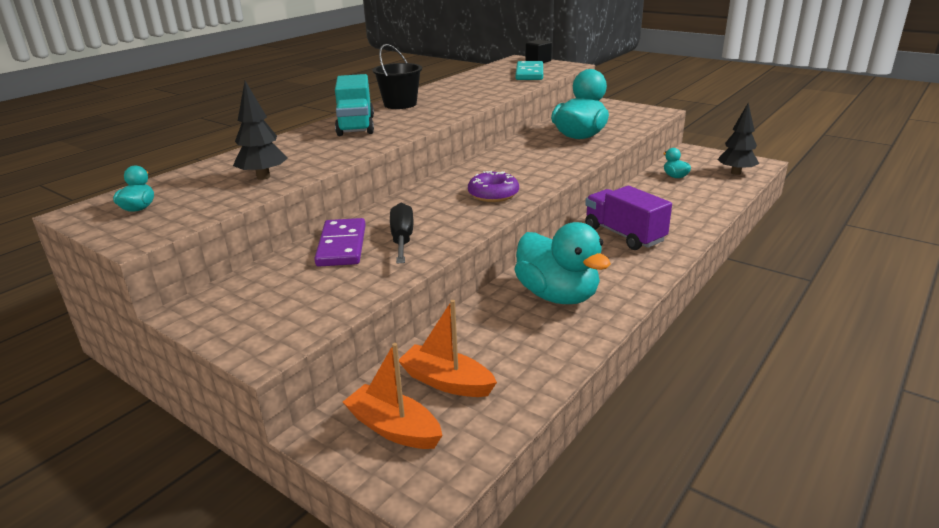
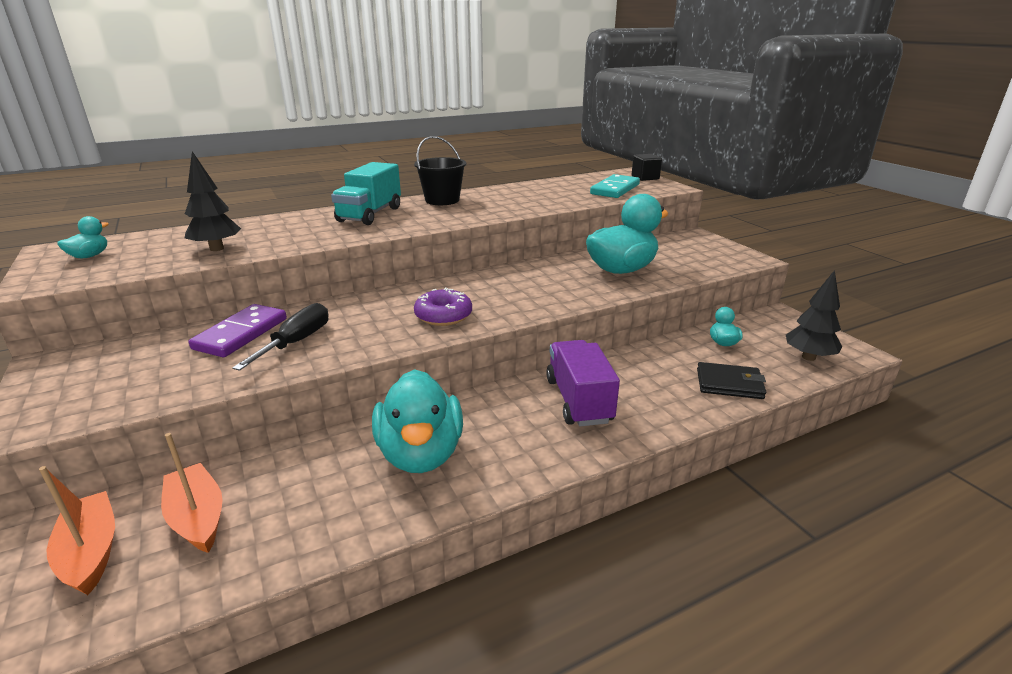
camera: 25 degrees right, 0 degrees up
none -> black wallet [697,362,766,399]

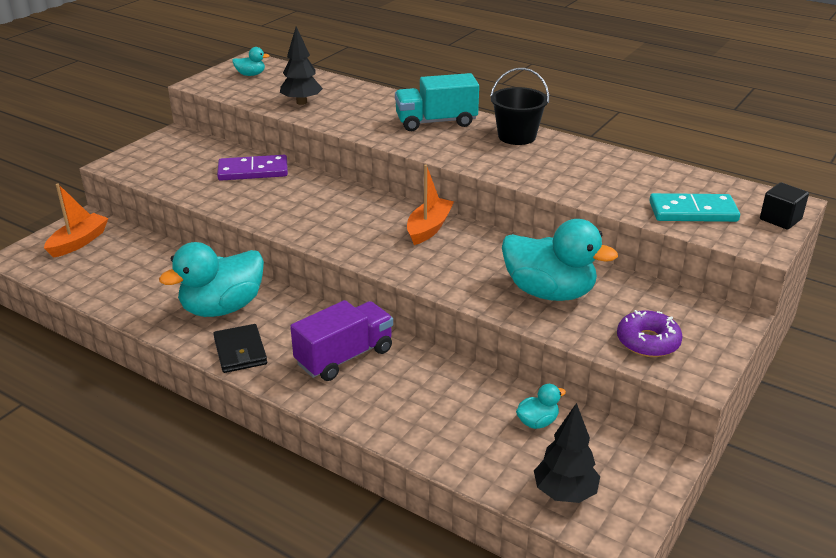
camera: 60 degrees right, 5 degrees up
orange boat [161,433,223,553] -> orange boat moved to [407,164,454,245]
black screwdriver [232,303,328,371] -> none
purple donut [414,288,472,326] -> purple donut moved to [617,310,683,357]
black wallet [697,362,766,399] -> black wallet moved to [213,324,267,373]

